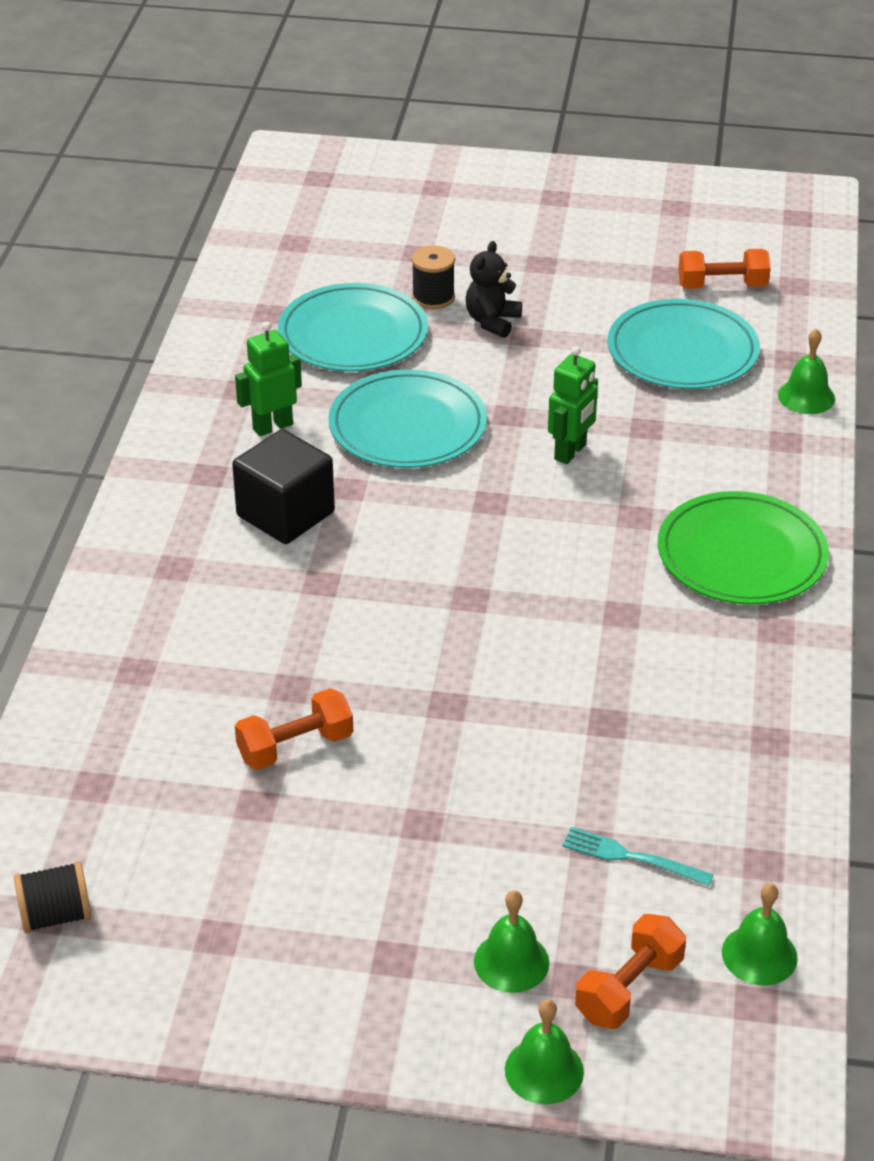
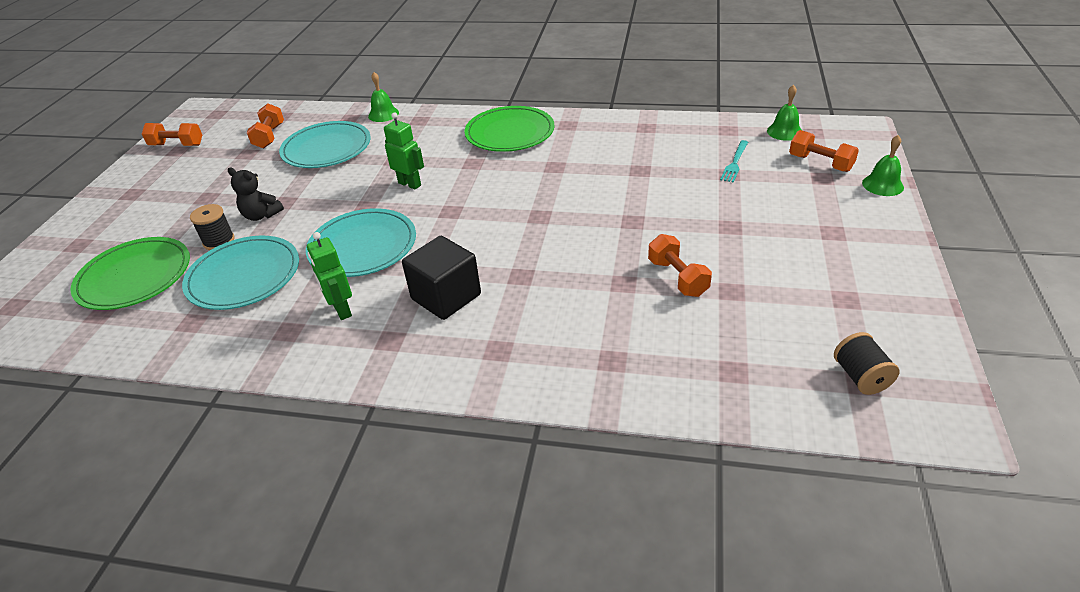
camera: 85 degrees left, 0 degrees up
green bell [474,890,550,993] -> none
none -> green plate [70,237,190,310]
none -> orange dumbbell [142,123,202,146]

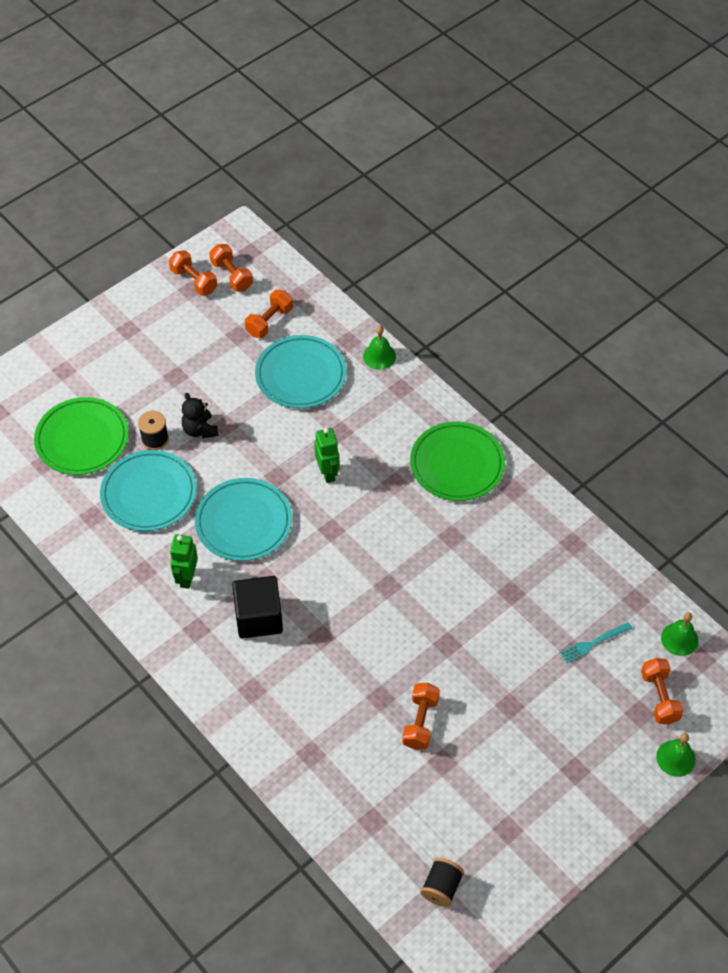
camera: 35 degrees right, 15 degrees up
none -> orange dumbbell [209,244,253,291]

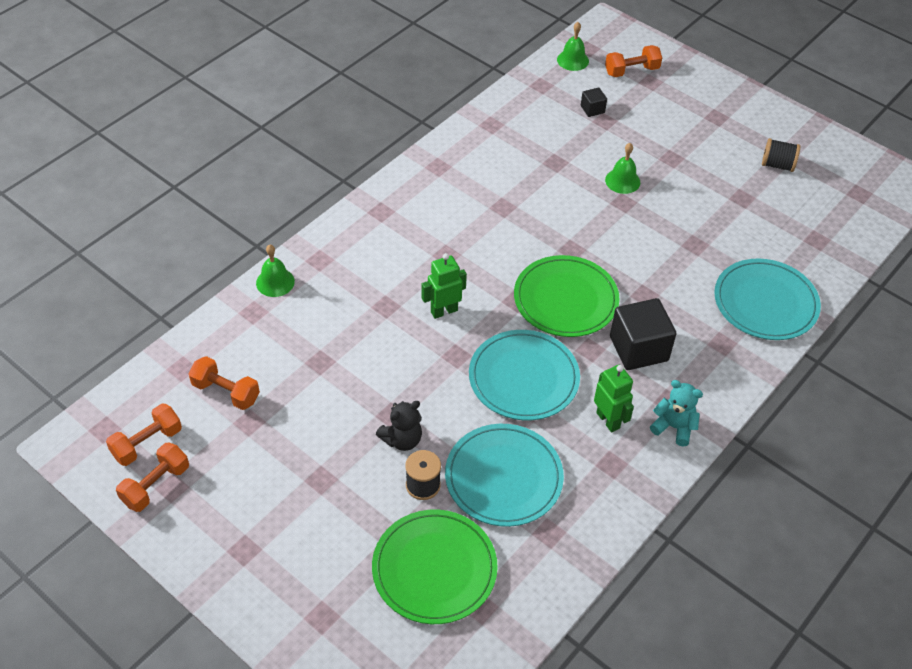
camera: 100 degrees left, 5 degrees down
green robot [170,534,198,589] -> green robot turned 120 degrees counterclockwise [594,365,634,432]
turquoise plate [255,335,346,409] -> turquoise plate moved to [714,259,821,340]
orange dumbbell [402,683,440,750] -> none
green plate [410,422,505,501] -> green plate moved to [514,255,620,337]
black spool [420,857,464,907] -> black spool moved to [762,138,800,172]
turquoise fork [560,622,632,663] -> black cube [581,88,607,117]
green bell [656,733,696,777] -> green bell moved to [605,143,640,194]
none -> turquoise teddy bear [650,380,703,446]

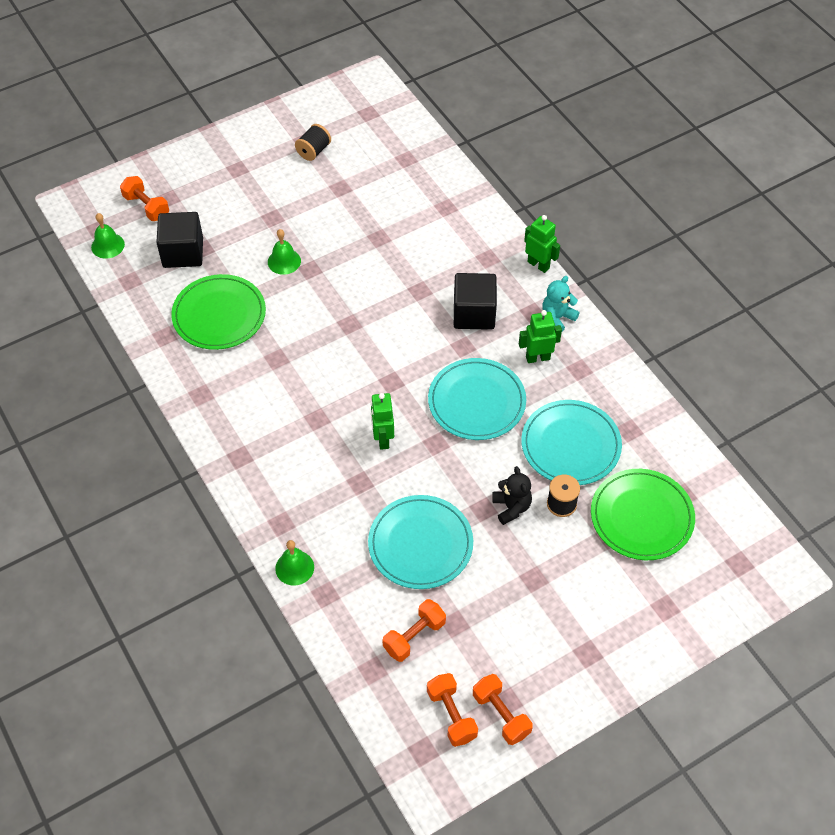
camera: 70 degrees left, 5 degrees up
green plate [514,255,620,337] -> green plate moved to [171,274,266,350]
black cube [581,88,607,117] -> black cube [156,212,203,268], size x2.08
orange dumbbell [605,45,662,77] -> orange dumbbell turned 45 degrees counterclockwise [120,176,169,221]
turquoise plate [714,259,821,340] -> turquoise plate moved to [368,495,473,589]
none -> green robot [524,215,560,273]

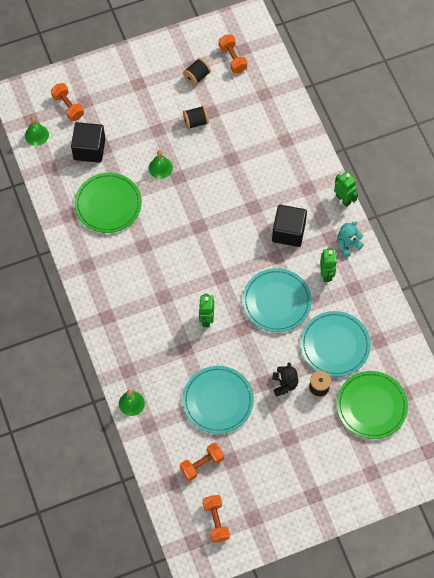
camera: 10 degrees right, 10 degrees up
orange dumbbell [473,674,533,745] -> orange dumbbell moved to [219,35,247,73]
green robot [519,310,562,363] -> green robot turned 90 degrees clockwise [320,248,337,282]
none -> black spool [183,106,209,129]

